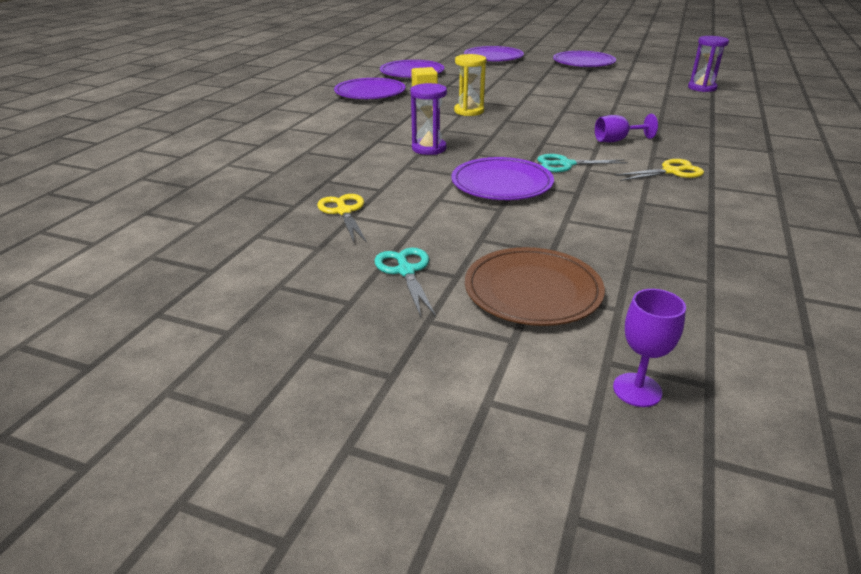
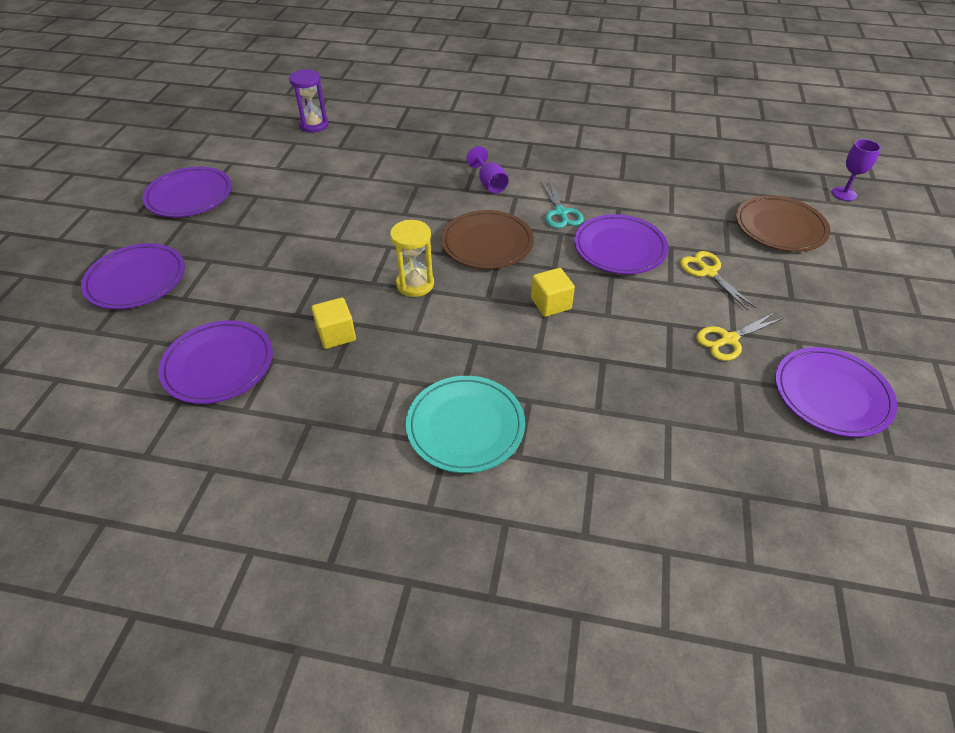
camera: 100 degrees left, 15 degrees up
purple plate [334,78,406,99] -> purple plate moved to [775,347,897,437]
turquoise scissors [374,248,436,317] -> none
purple hourglass [411,83,447,155] -> yellow cube [531,268,575,317]
yellow scissors [614,159,704,181] -> yellow scissors moved to [680,251,756,310]
none -> turquoise plate [406,376,525,473]
none -> brown plate [441,210,534,269]

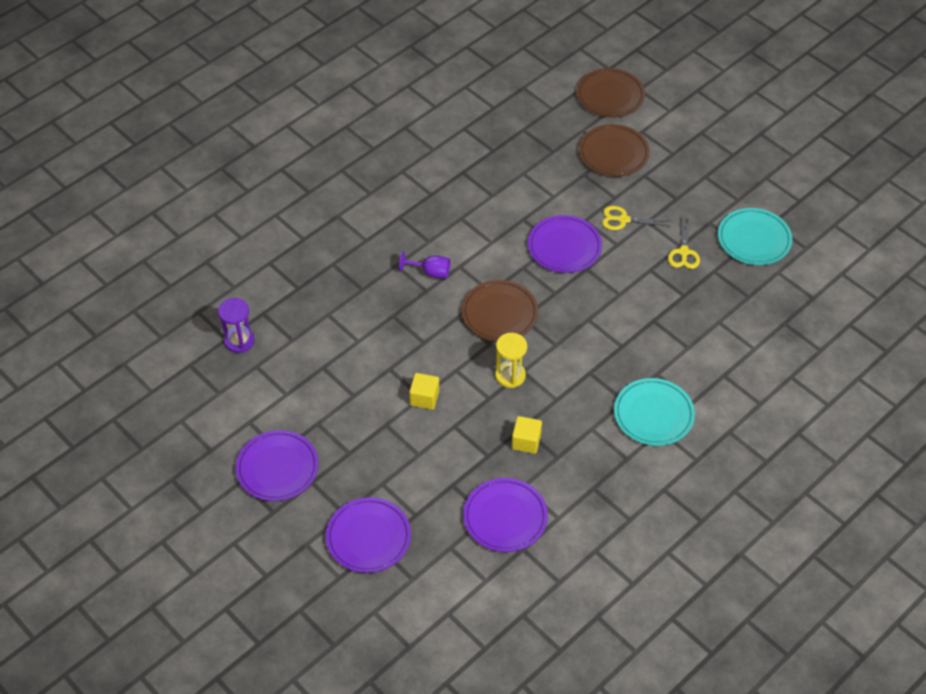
camera: 55 degrees left, 5 degrees up
yellow cube [531,268,575,317] -> yellow cube moved to [409,373,439,410]
turquoise scissors [541,181,584,228] -> none
purple plate [775,347,897,437] -> turquoise plate [718,208,793,265]
purple goblet [832,139,881,201] -> brown plate [576,68,645,118]

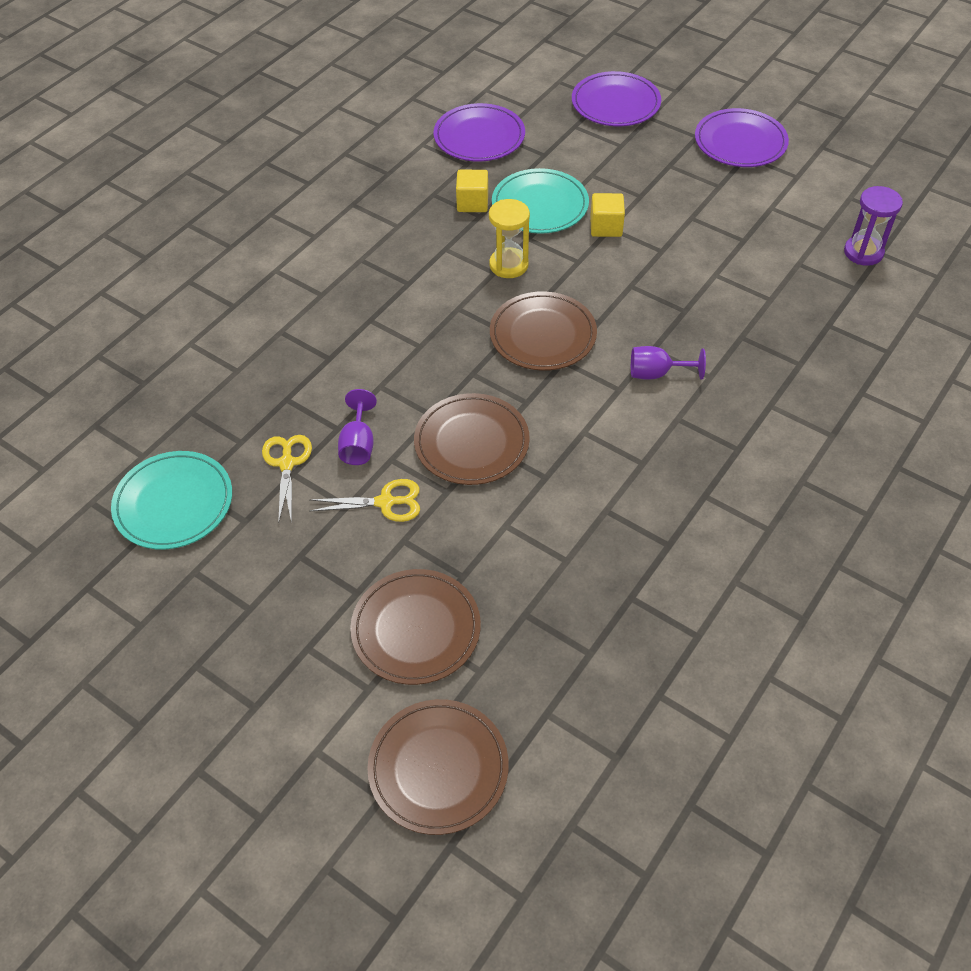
camera: 170 degrees right, 0 degrees up
purple plate [528,215,602,273] -> brown plate [414,393,530,485]
turquoise plate [614,378,695,446] -> turquoise plate moved to [492,168,589,234]
none -> purple goblet [338,389,377,465]

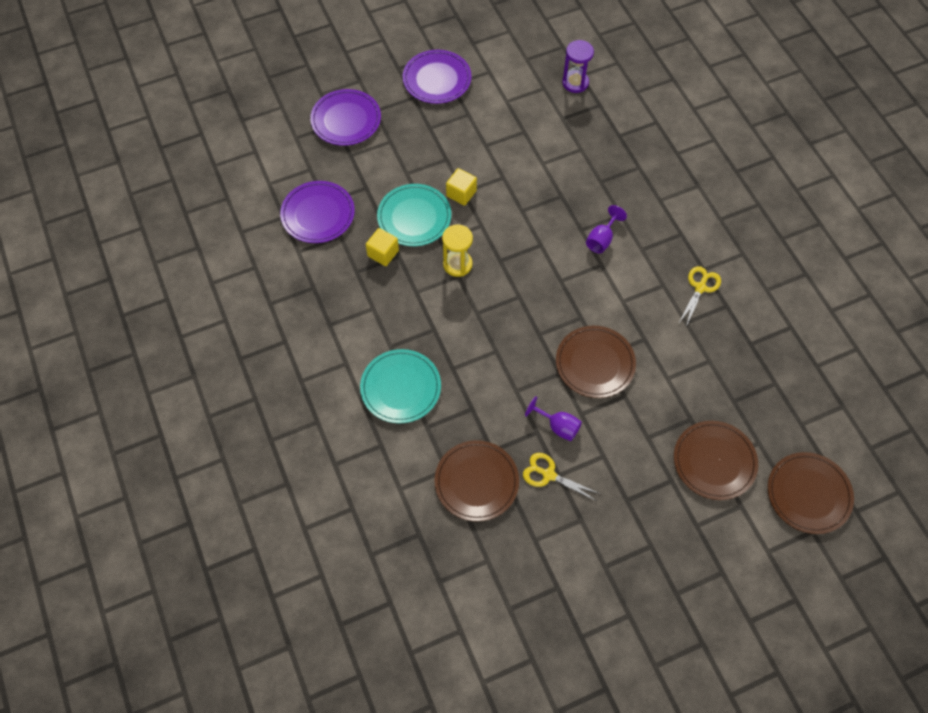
camera: 60 degrees left, 10 degrees up
turquoise plate [111,451,232,550] -> turquoise plate moved to [360,349,441,423]
yellow scissors [309,479,420,522] -> yellow scissors moved to [680,266,721,326]
brown plate [490,291,597,371] -> brown plate moved to [434,440,519,522]

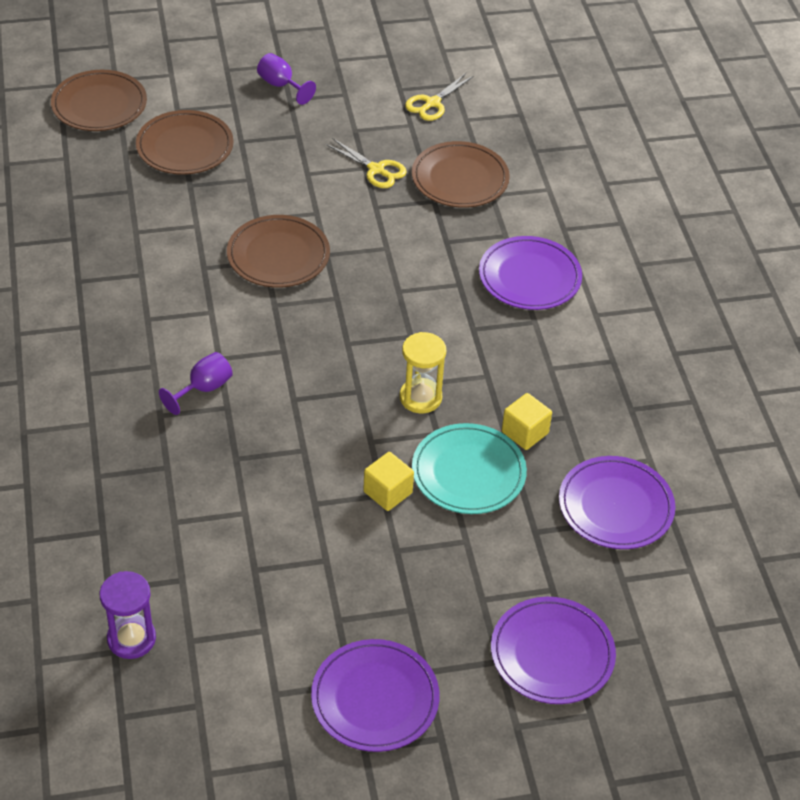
camera: 170 degrees left, 15 degrees down
turquoise plate [360,349,441,423] -> purple plate [479,236,582,310]
purple goblet [525,396,582,441] -> purple goblet moved to [257,53,316,105]
yellow scissors [680,266,721,326] -> yellow scissors moved to [405,73,474,121]

